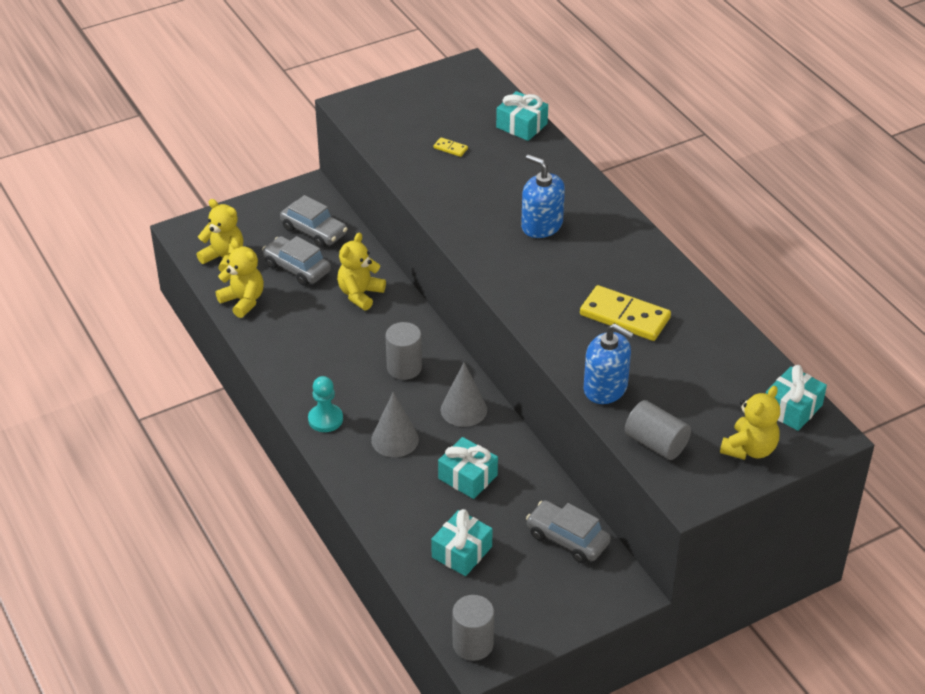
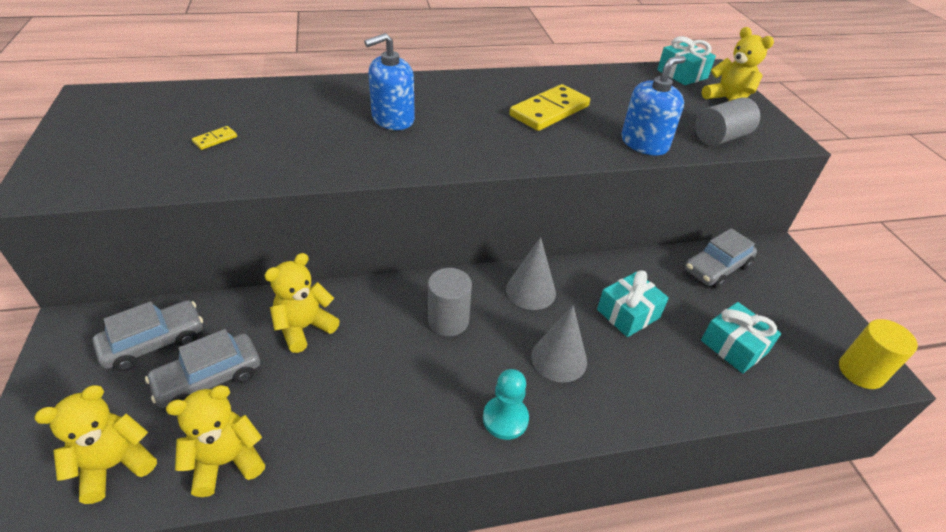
camera: 75 degrees left, 0 degrees up
yellow teddy bear [337,233,386,310] -> yellow teddy bear turned 90 degrees clockwise [264,253,340,353]
grey cylinder [452,595,494,661] -> yellow cylinder [839,319,918,389]
turquoise gift [496,91,548,141] -> none

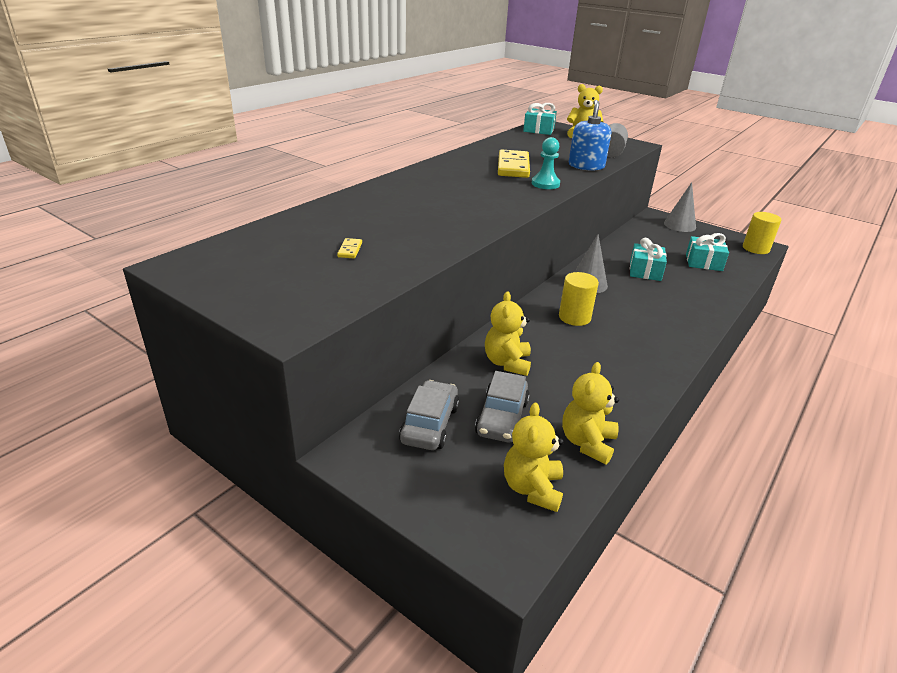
camera: 40 degrees left, 10 degrees down
blue soap dispenser [364,33,415,130] -> none
grey cylinder [428,268,472,336] -> yellow cylinder [559,272,599,326]
turquoise pawn [483,369,529,440] -> turquoise pawn moved to [532,137,560,189]
grey cone [531,305,587,383] -> grey cone moved to [664,182,696,232]
grey car [685,228,757,289] -> none

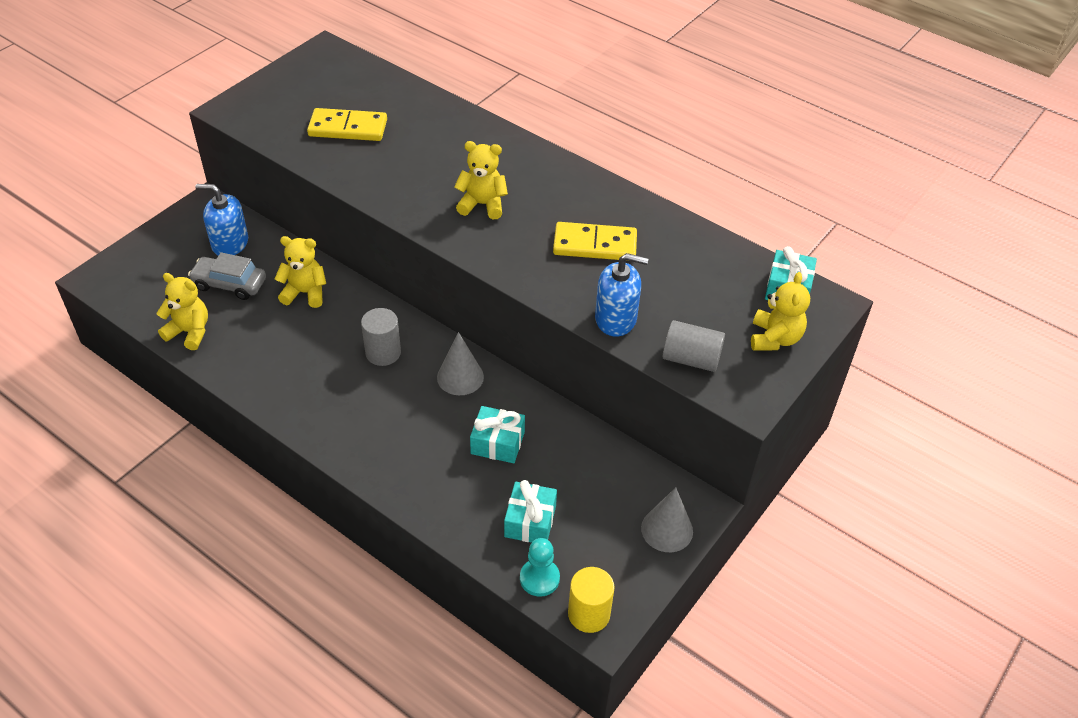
camera: 90 degrees right, 15 degrees up
yellow domino [337,238,362,258] -> yellow domino [307,108,387,141], size x2.35
grey car [399,380,459,450] -> blue soap dispenser [196,184,248,256]
yellow teddy bear [504,403,564,512] -> yellow teddy bear moved to [454,141,508,219]
turquoise pawn [532,137,560,189] -> turquoise pawn moved to [520,538,560,597]
yellow cylinder [559,272,599,326] -> grey cylinder [361,308,401,366]

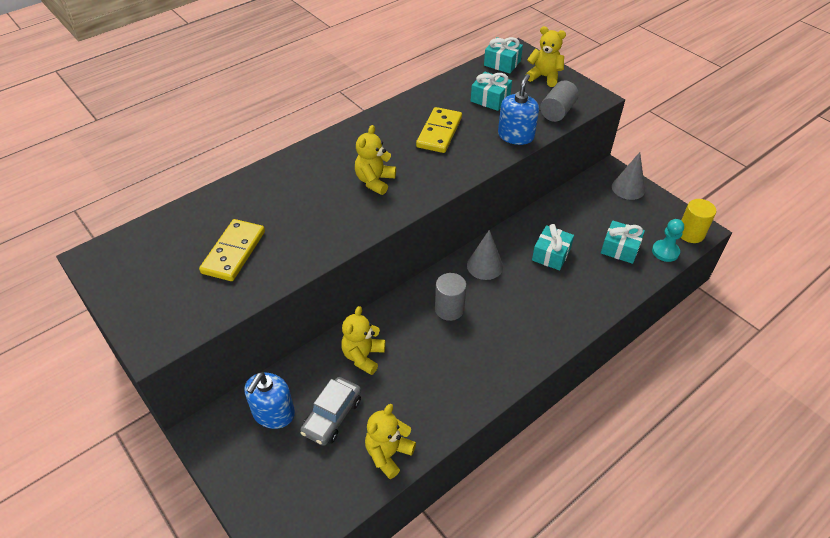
camera: 75 degrees left, 0 degrees up
none -> turquoise gift [471,72,512,111]

